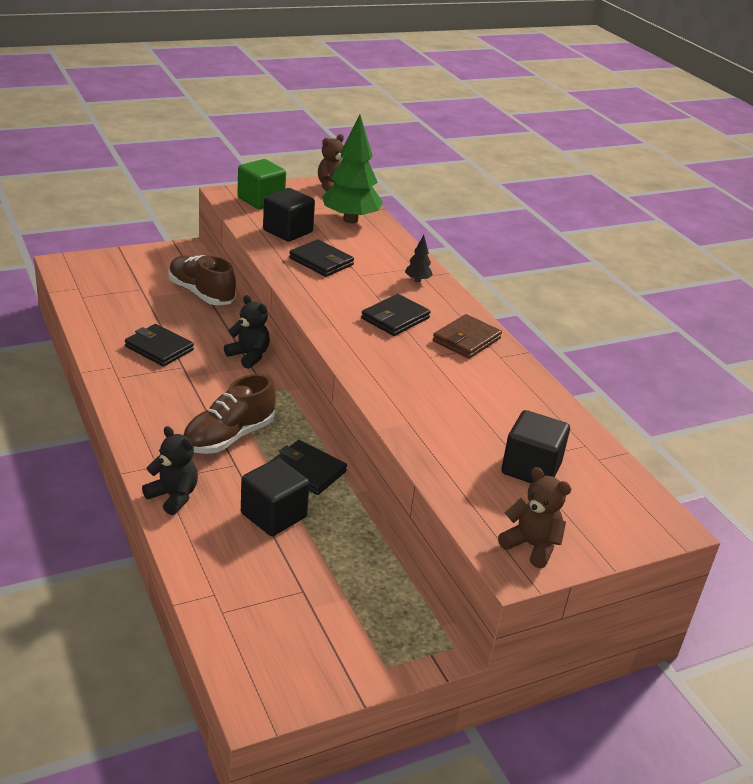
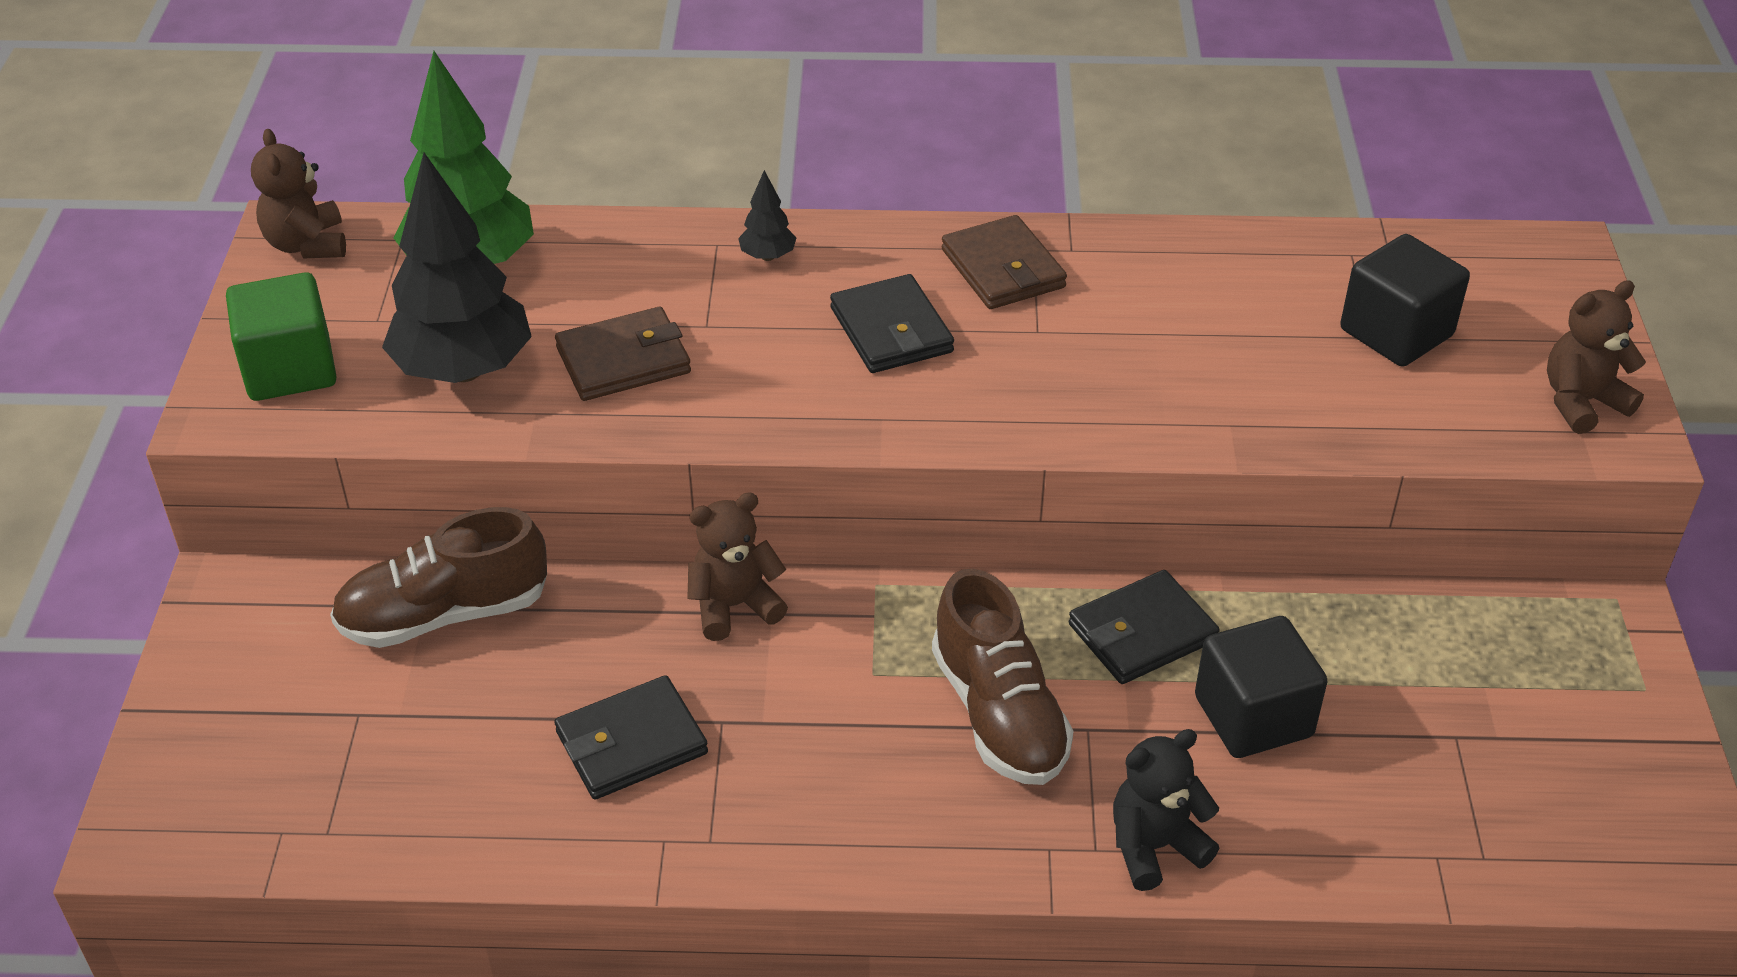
camera: 60 degrees left, 10 degrees up
black teddy bear [224,295,270,369] -> brown teddy bear [687,492,788,641]
black cube [263,188,315,242] -> black tree [382,153,532,383]
black wallet [289,239,354,277] -> brown wallet [555,307,691,401]

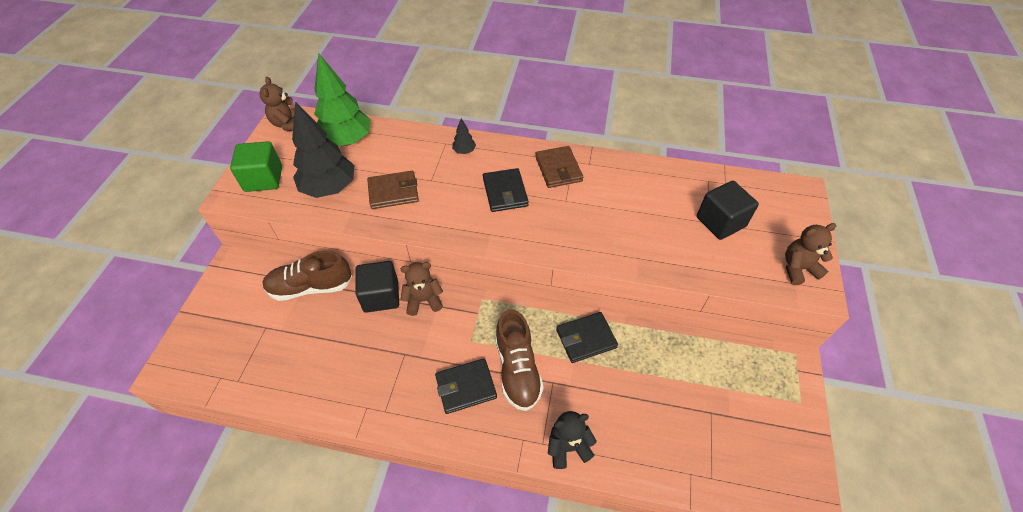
camera: 10 degrees right, 10 degrees up
black wallet [554,675,708,799] -> black wallet moved to [435,358,497,414]
black cube [1195,616,1328,758] -> black cube moved to [356,261,399,313]

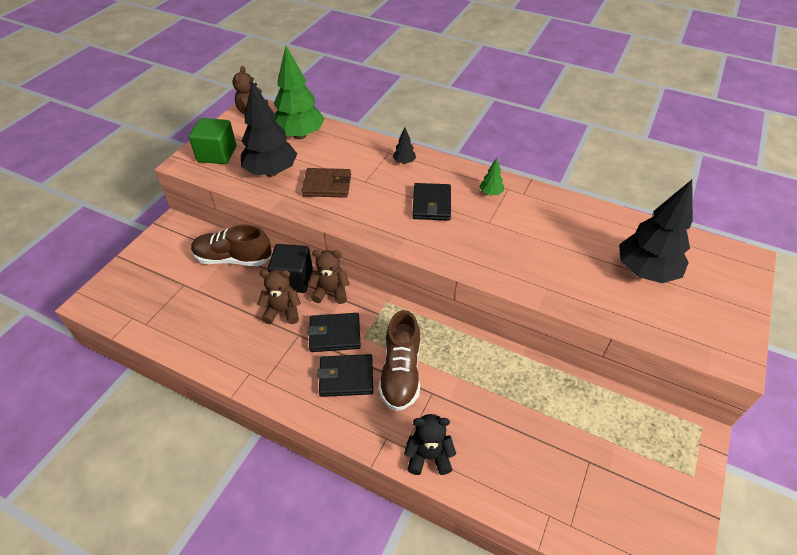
camera: 15 degrees right, 5 degrees down
brown wallet [535,146,583,188] -> green tree [479,158,504,196]
black wallet [556,312,618,363] -> black wallet moved to [308,313,361,352]
black cube [697,181,759,240] -> black tree [619,180,693,283]
brown teddy bear [785,223,836,285] -> brown teddy bear moved to [257,270,301,324]

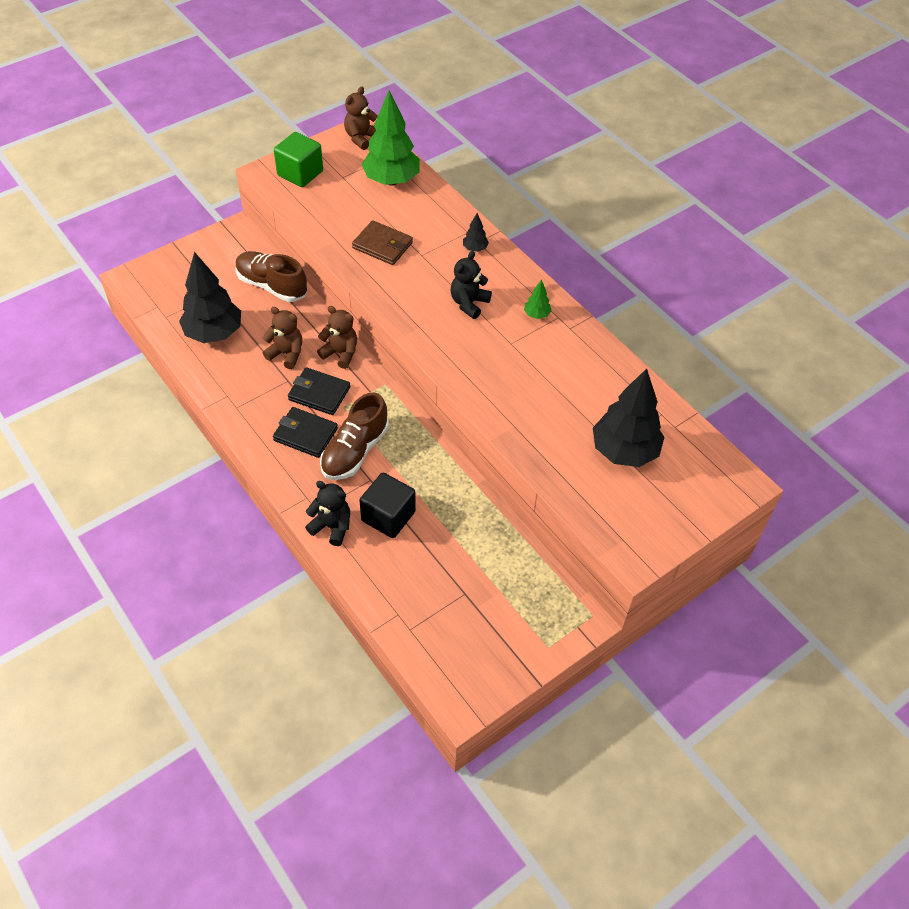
camera: 25 degrees right, 5 degrees up
black tree [241,81,297,177] -> black tree moved to [179,252,241,343]
black cube [268,244,313,293] -> black cube moved to [359,473,416,538]
black wallet [412,183,451,221] -> black teddy bear [451,251,492,319]

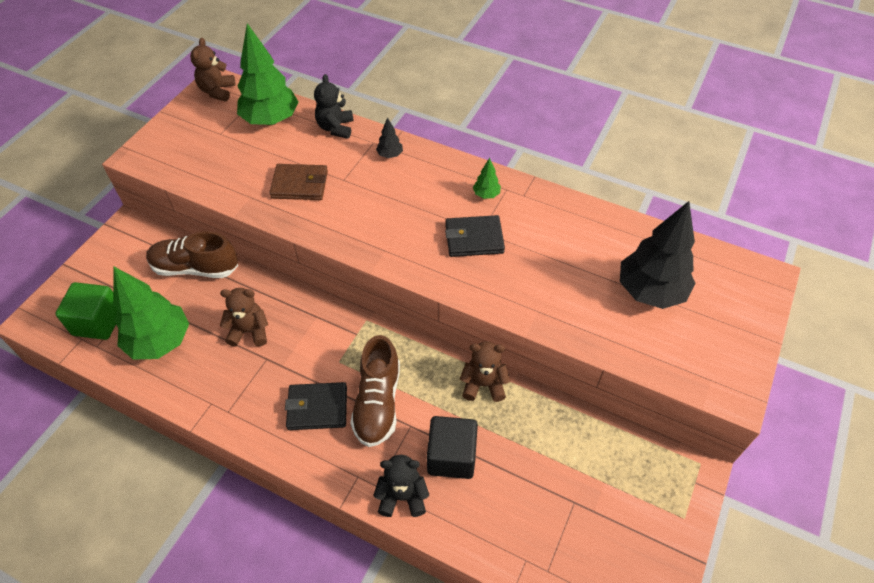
camera: 25 degrees left, 0 degrees up
black tree [179,252,241,343] -> green tree [113,267,189,360]
green cube [274,132,323,187] -> green cube moved to [55,282,117,340]
black wallet [288,367,350,415] -> black wallet moved to [445,215,505,257]
brown teddy bear [317,306,357,369] -> brown teddy bear moved to [460,341,510,402]
black teddy bear [451,251,492,319] -> black teddy bear moved to [314,74,354,139]

